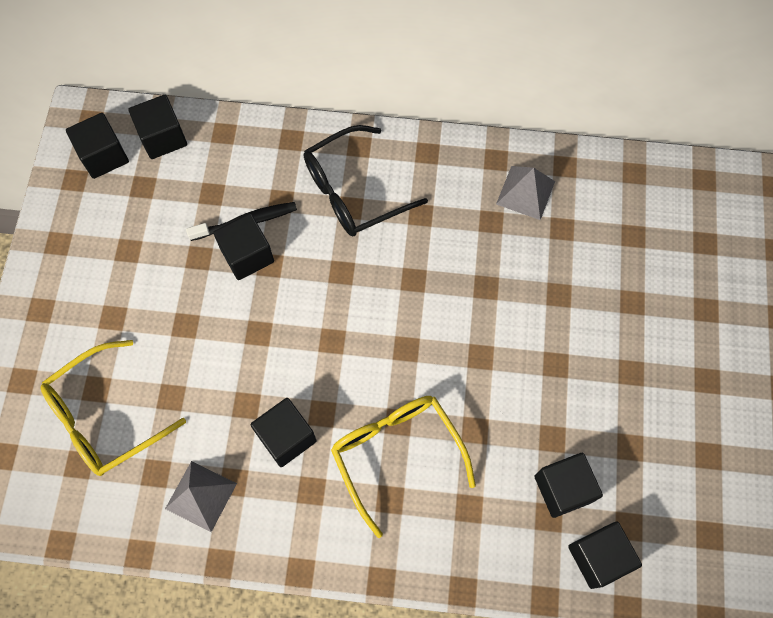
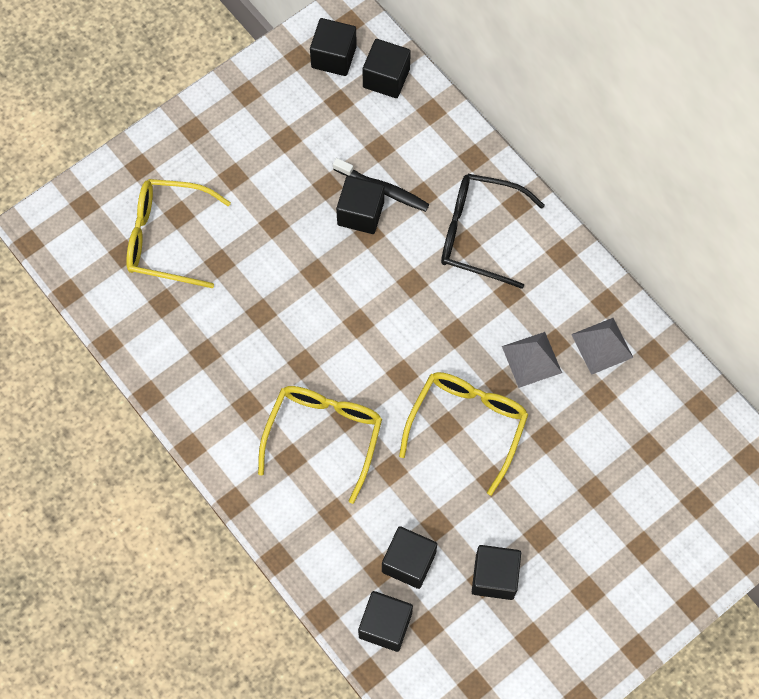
camera: 45 degrees right, 0 degrees up
grey pyramid [165,461,237,532] -> grey pyramid moved to [502,332,562,388]
black cube [250,398,317,467] -> black cube moved to [472,545,521,600]
none -> yellow glasses [399,372,528,496]

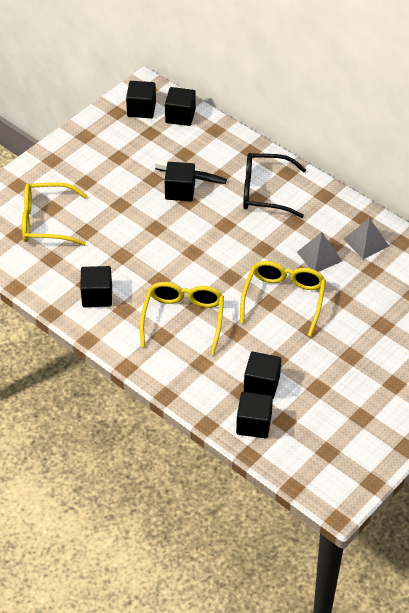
camera: 10 degrees left, 20 degrees down
black cube [472,545,521,600] -> black cube moved to [80,266,112,307]

